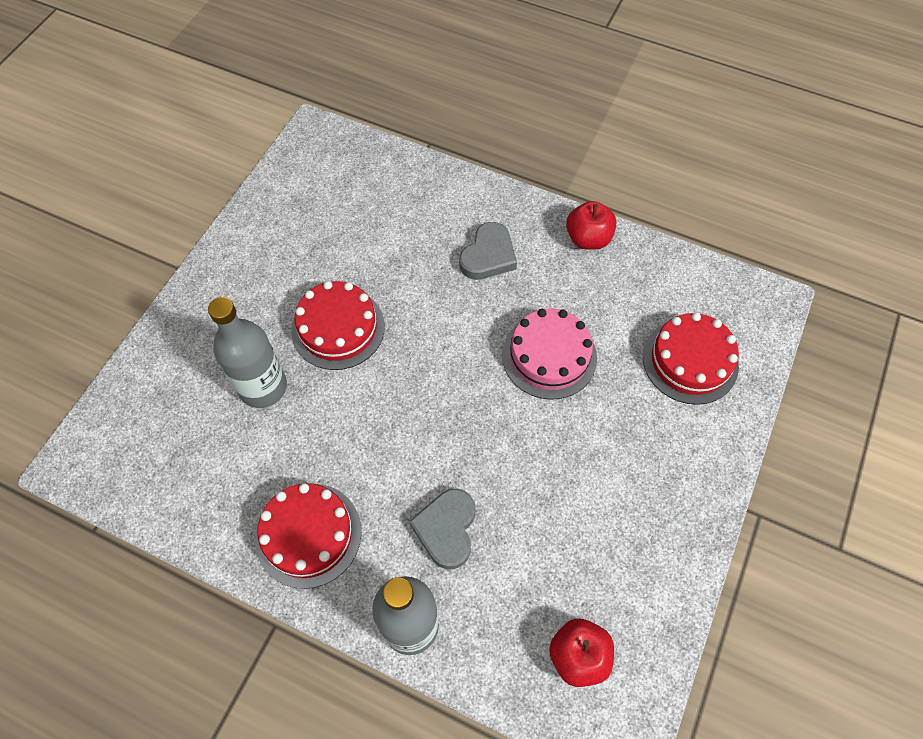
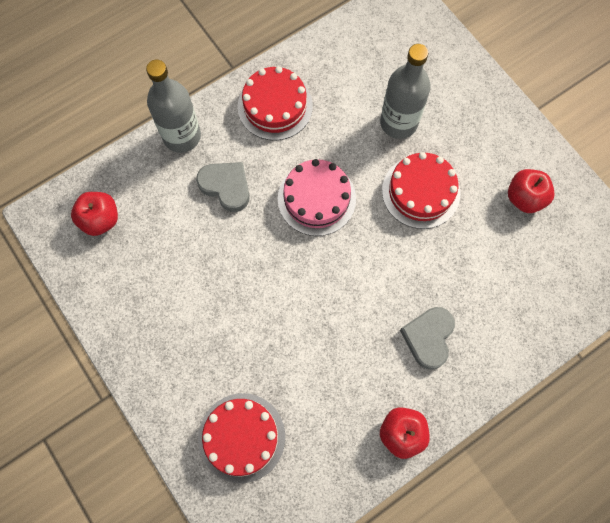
camera: 120 degrees right, 10 degrees up
grey heart [459,222,517,280] -> grey heart turned 45 degrees clockwise [400,307,455,370]
pink cake [502,309,597,400] -> pink cake moved to [278,159,356,236]
none -> red apple [508,169,555,213]

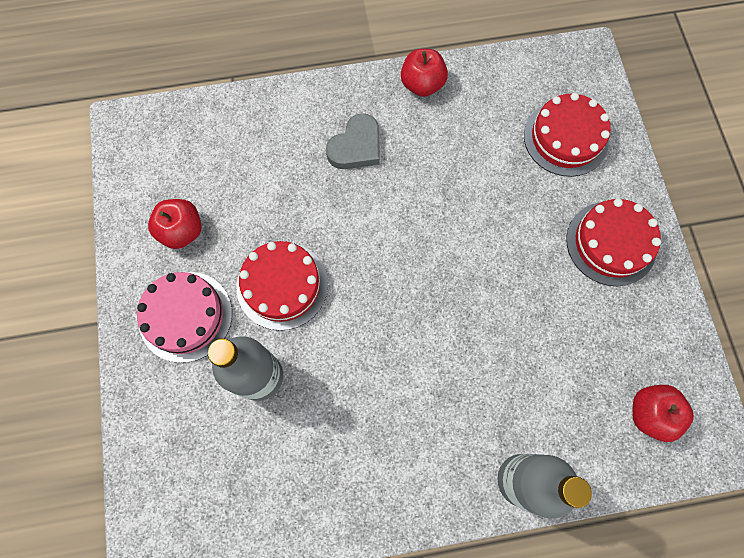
camera: 155 degrees left, 0 degrees up
grey heart [196,162,250,212] -> none
red cake [238,66,313,140] -> red cake moved to [566,198,661,286]
pink cake [278,159,356,236] -> pink cake moved to [137,272,232,363]

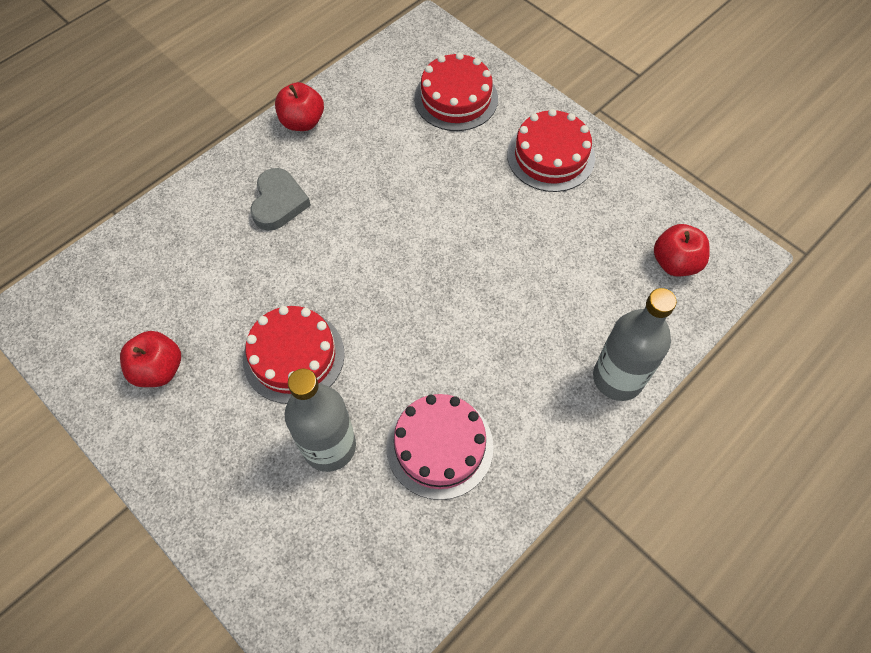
camera: 35 degrees left, 10 degrees down
pink cake [137,272,232,363] -> pink cake moved to [386,394,494,500]

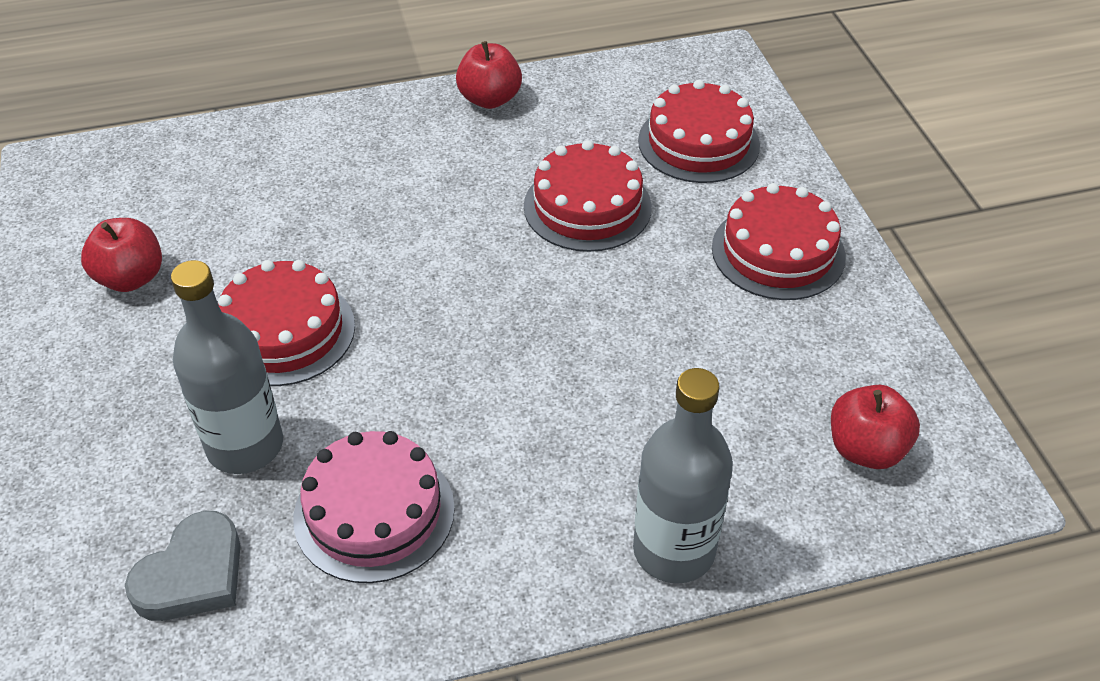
camera: 30 degrees right, 15 degrees down
grey heart [250,168,311,231] -> grey heart moved to [125,511,241,621]
none -> red cake [524,140,652,252]

